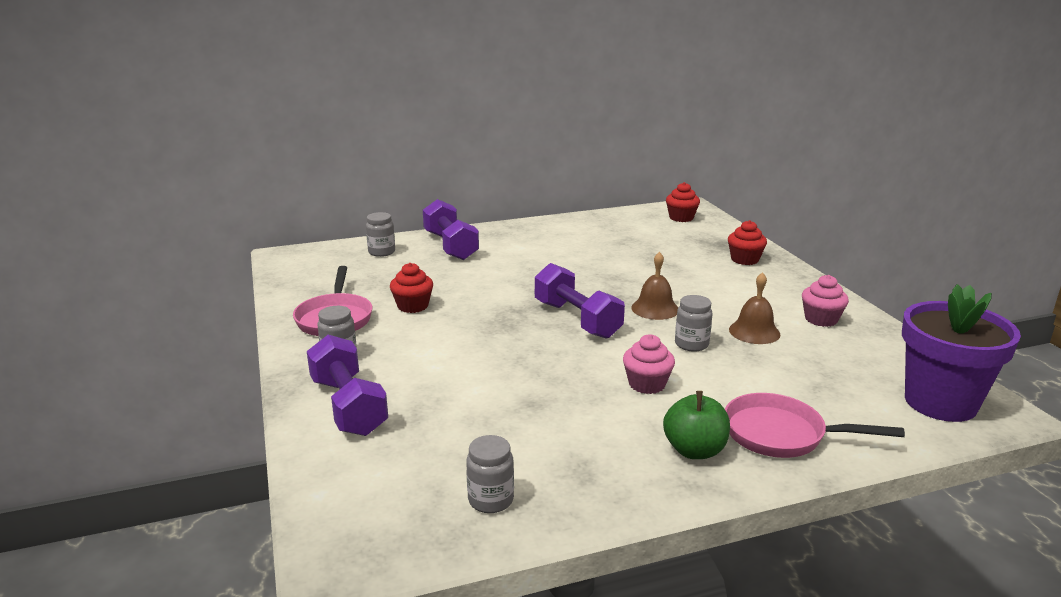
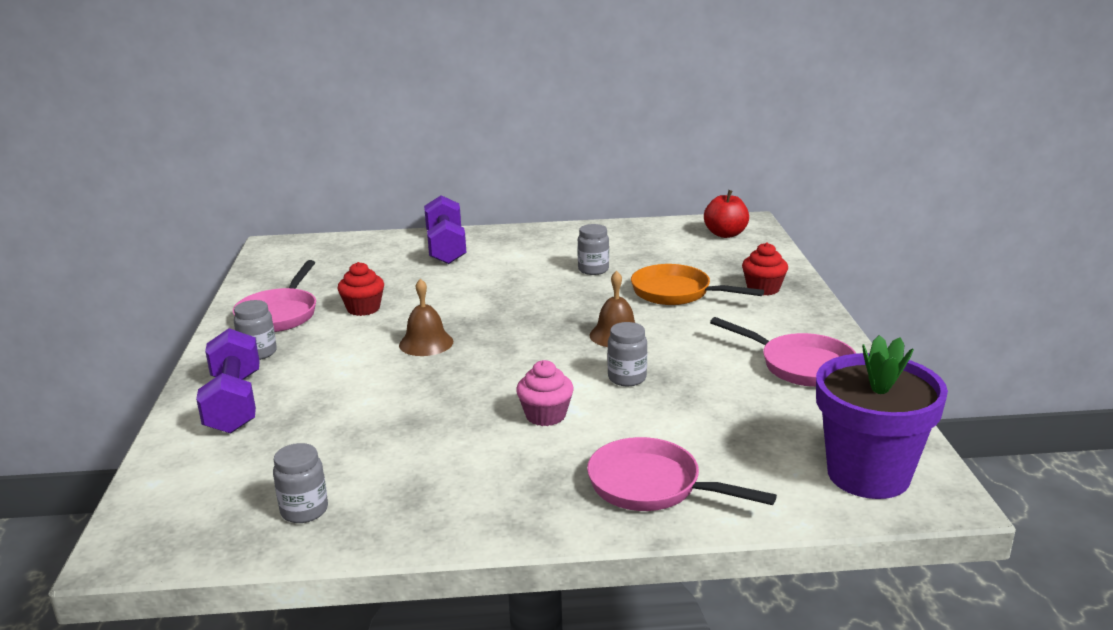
camera: 15 degrees right, 0 degrees up
grey jar [366,212,395,257] -> grey jar moved to [577,224,609,275]
purple dumbbell [535,263,625,339] -> none
green apple [663,391,730,459] -> none
red cupcake [666,182,700,222] -> red apple [704,190,749,238]
brown bell [729,272,780,344] -> brown bell moved to [399,278,453,356]
pink cupcake [802,275,849,327] -> pink pan [710,317,856,387]
none -> orange pan [631,264,764,305]

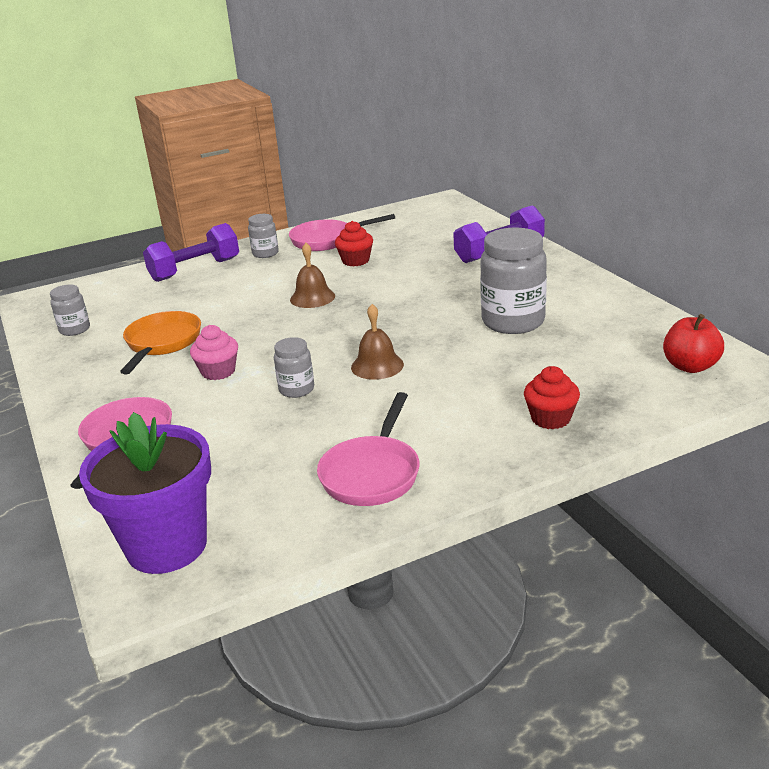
camera: 70 degrees right, 5 degrees up
grey jar [577,224,609,275] -> grey jar [480,227,547,334], size x1.92
orange pan [631,264,764,305] -> orange pan moved to [120,311,201,374]

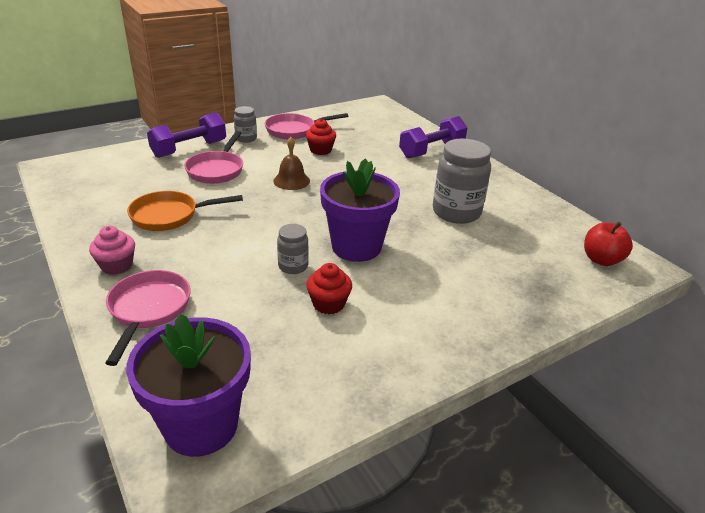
camera: 10 degrees left, 5 degrees up
grey jar [50,284,90,336] -> none
orange pan [120,311,201,374] -> orange pan turned 105 degrees counterclockwise [127,191,243,231]
pink cupcake [190,325,238,380] -> pink cupcake moved to [89,226,135,275]
pink pan [317,392,420,506] -> pink pan moved to [184,131,243,184]
brown bell [351,304,404,380] -> purple flower pot [320,158,400,262]
red cupcake [524,366,580,429] -> red cupcake moved to [306,263,352,314]

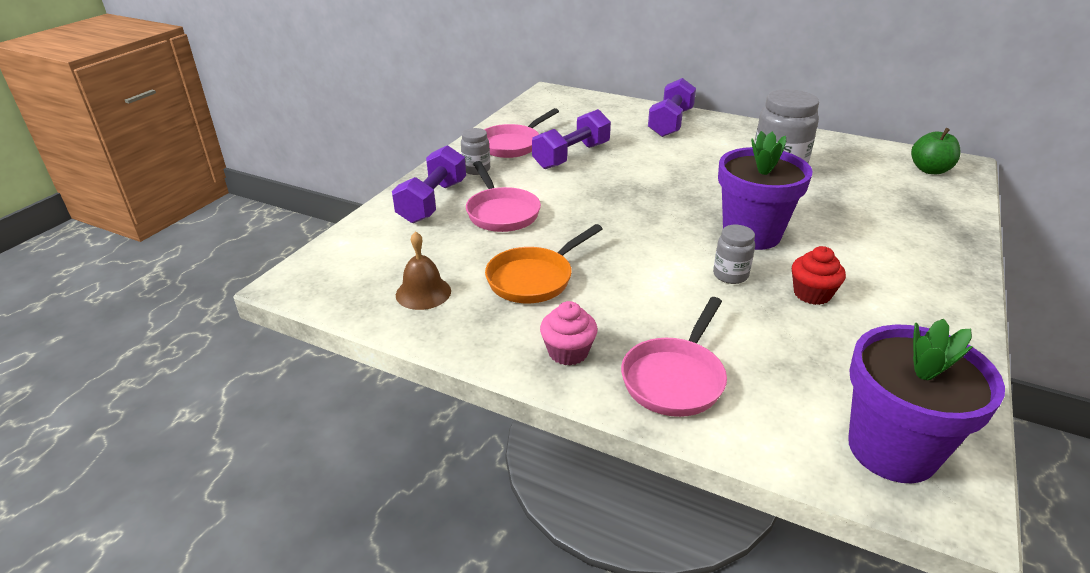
camera: 30 degrees left, 0 degrees up
pink pan [106,270,191,366] -> pink pan turned 120 degrees counterclockwise [621,297,727,417]
brown bell [273,137,310,190] -> brown bell moved to [396,231,451,310]
red cupcake [306,119,336,155] -> purple dumbbell [532,109,611,169]
red apple [584,222,633,266] -> green apple [911,128,961,174]

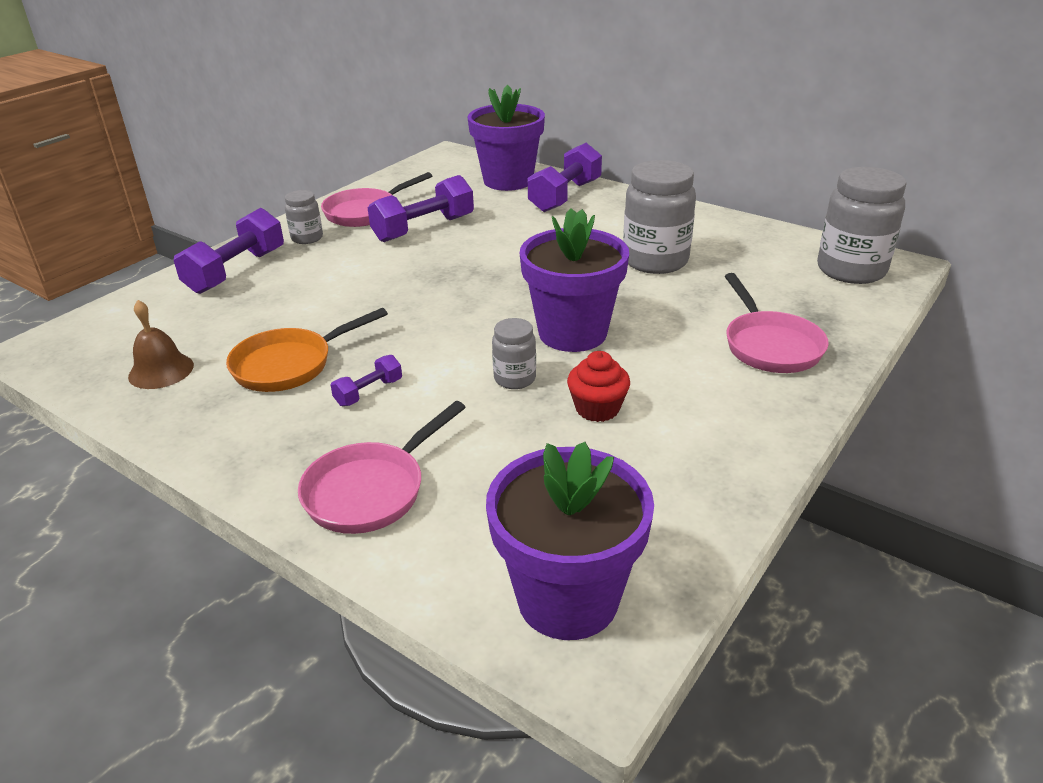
camera: 10 degrees right, 0 degrees up
pink pan [466,161,541,232] -> pink pan moved to [725,273,829,373]
pink cupcake [540,301,598,366] -> none
green apple [911,128,961,174] -> grey jar [817,167,907,284]
none -> purple dumbbell [331,355,402,406]
none -> purple flower pot [467,85,545,191]

